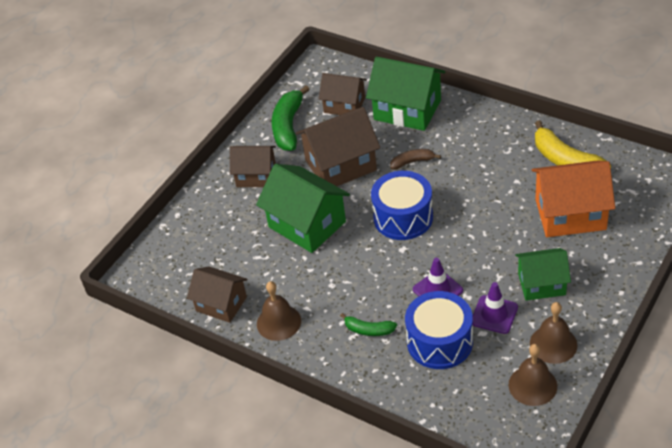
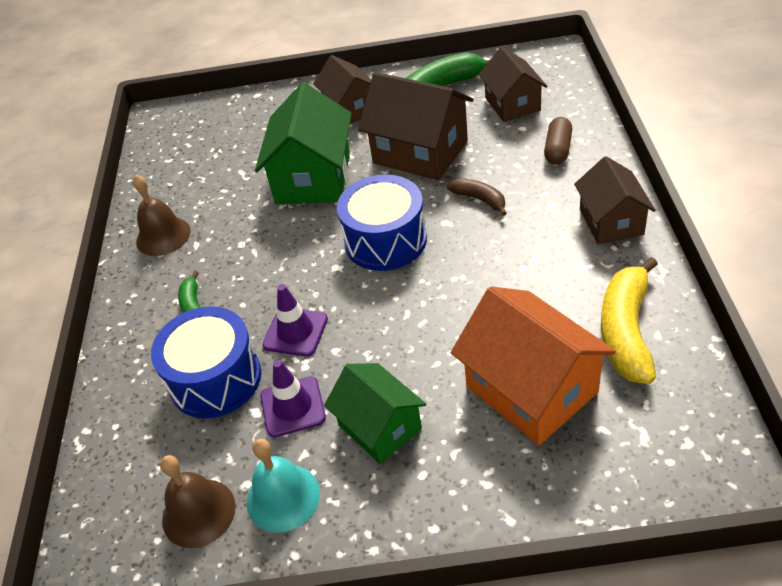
camera: 55 degrees right, 0 degrees up
brown house [187,267,247,323] -> brown house moved to [574,156,656,245]
green house [366,57,445,131] -> brown capsule [544,117,572,165]
brown bell [530,302,577,364] -> turquoise bell [247,439,320,533]

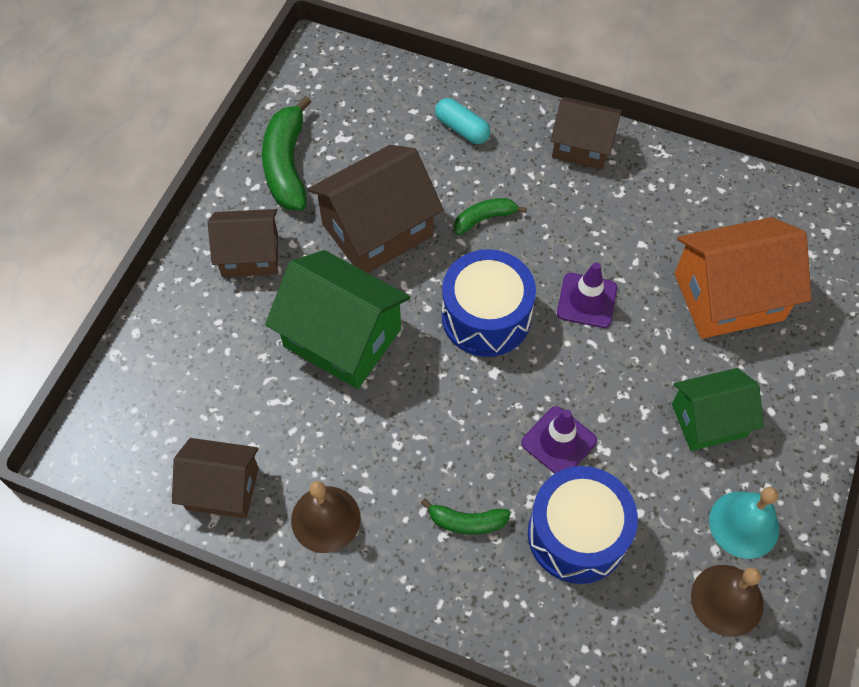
camera: 70 degrees left, 15 degrees up
purple traffic cone [260,360,326,437] -> purple traffic cone moved to [557,262,617,328]
brown banana [447,178,507,216] -> green banana [454,198,527,235]
brown house [479,47,548,122] -> brown house moved to [172,438,259,519]
brown capsule [544,117,572,165] -> turquoise capsule [435,98,490,144]
yellow banana [601,257,658,384] -> none

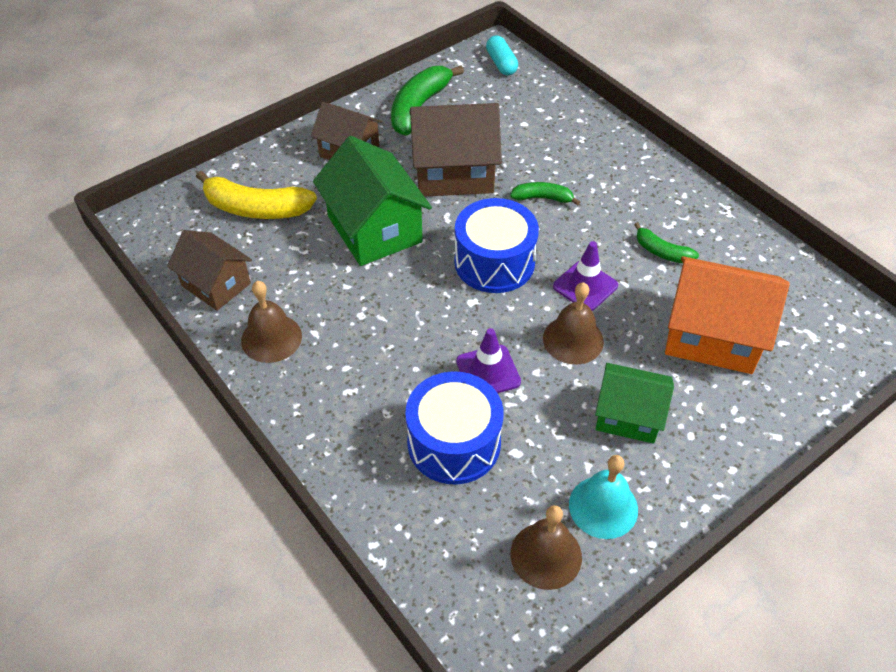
camera: 30 degrees right, 10 degrees down
green banana [421,499,511,535] -> green banana moved to [634,222,699,263]
turquoise capsule [435,98,490,144] -> turquoise capsule moved to [486,35,518,75]
brown house [551,97,622,170] -> none
none -> yellow banana [196,171,317,219]
none -> brown bell [543,282,604,365]

